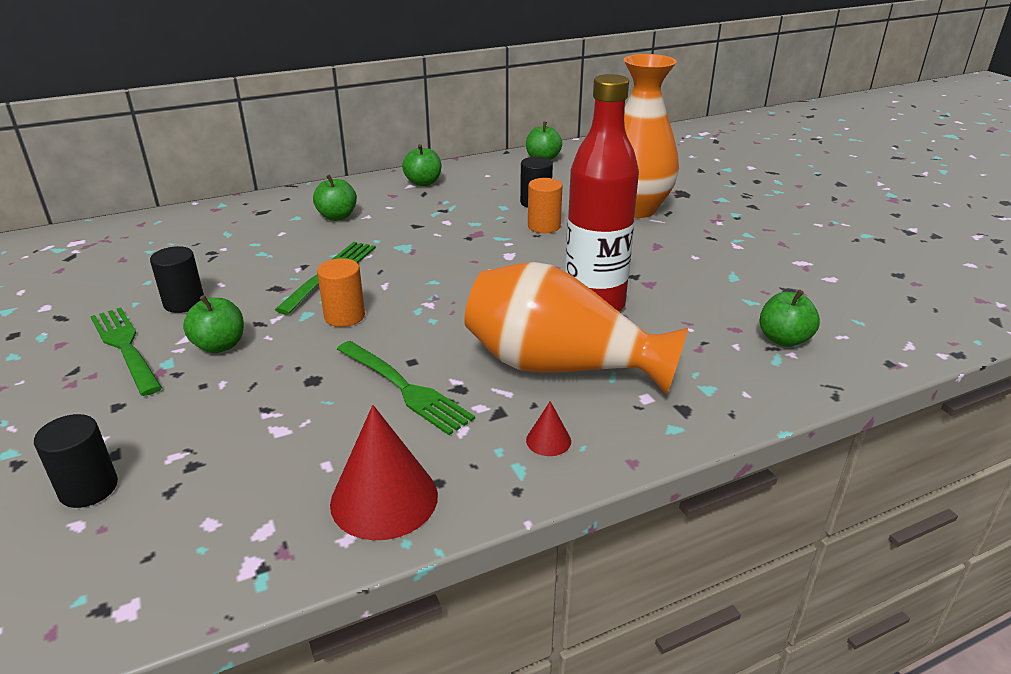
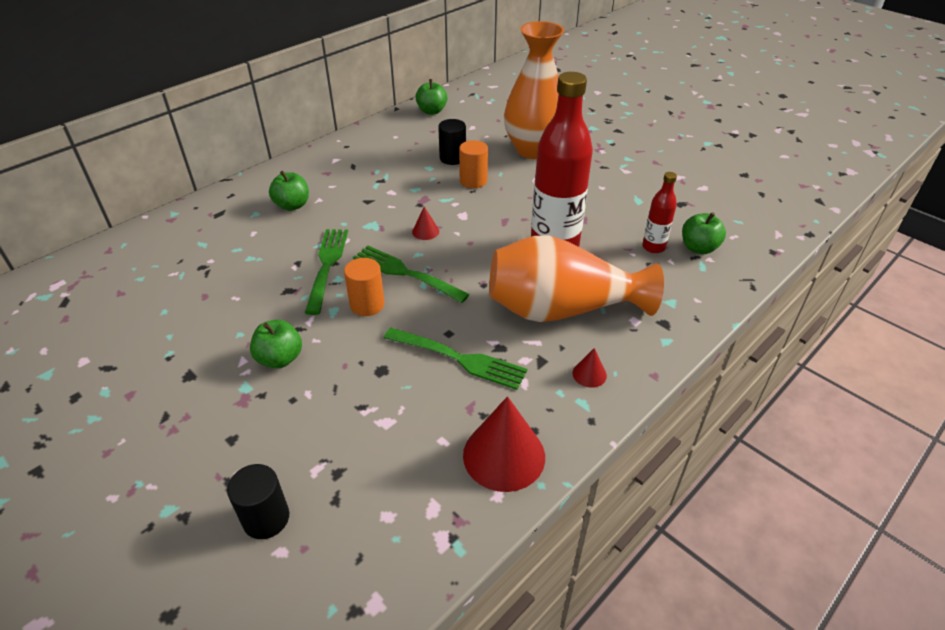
camera: 20 degrees left, 10 degrees up
green fork [90,308,162,396] -> green fork moved to [353,246,470,303]
black cylinder [150,246,204,313] -> none
green apple [402,144,441,186] -> none
none -> red cone [412,207,439,240]
none -> red bottle [642,172,677,253]

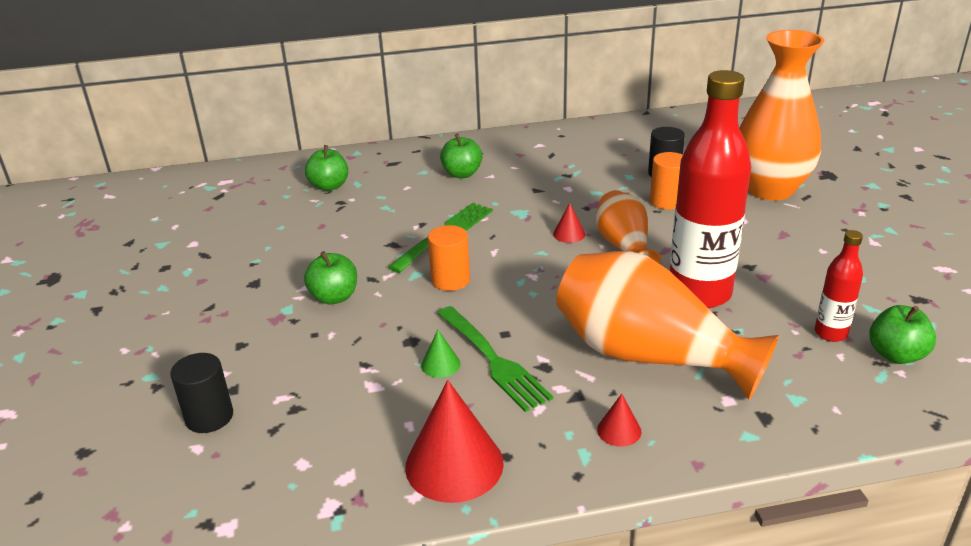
camera: 35 degrees right, 10 degrees down
green fork [353,246,470,303] -> none
green apple [416,79,447,115] -> green apple moved to [305,145,348,191]
none -> green cone [421,330,461,378]
none -> orange vase [596,190,661,264]

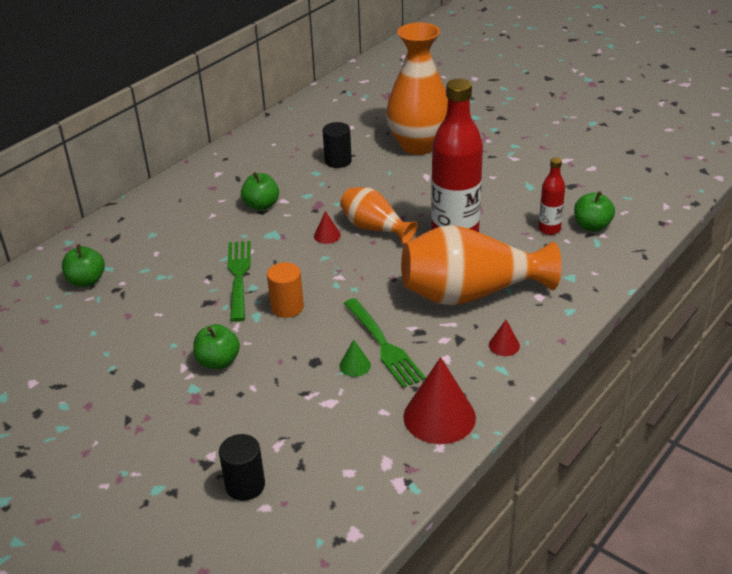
camera: 40 degrees left, 5 degrees up
green fork [437,306,553,412] -> green fork turned 45 degrees clockwise [344,298,426,388]
green apple [440,133,482,178] -> green apple moved to [241,172,279,210]
orange cylinder [650,152,683,210] -> none

